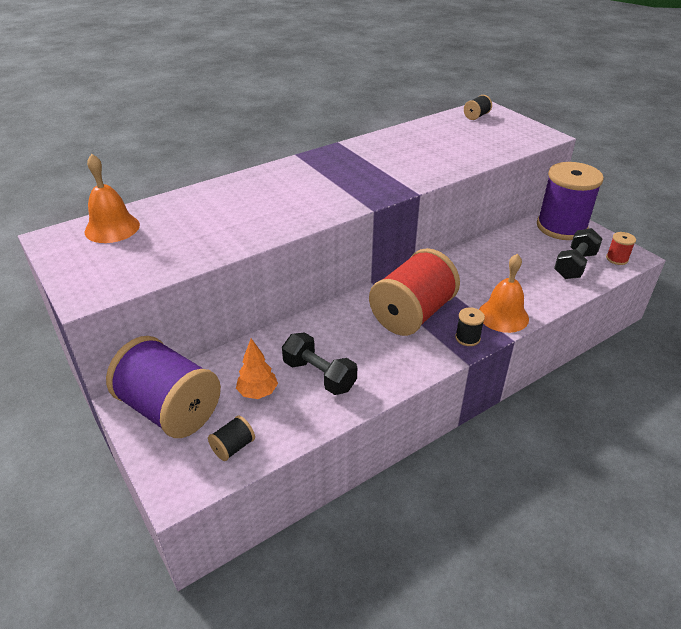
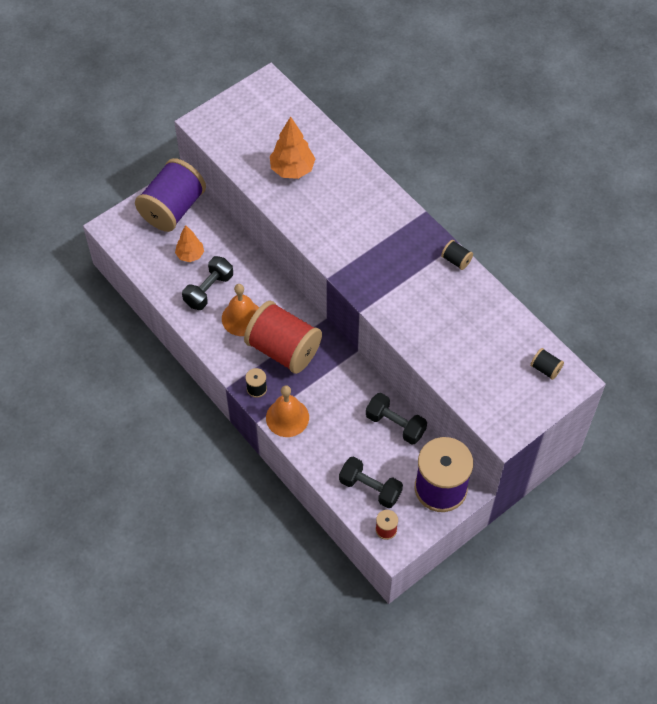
camera: 85 degrees right, 20 degrees up
orange bell [85,153,140,243] -> orange bell moved to [222,284,259,336]
black spool [208,416,255,461] -> black spool moved to [441,240,473,270]
none -> orange tree [270,116,315,179]
none -> black dumbbell [366,393,427,444]

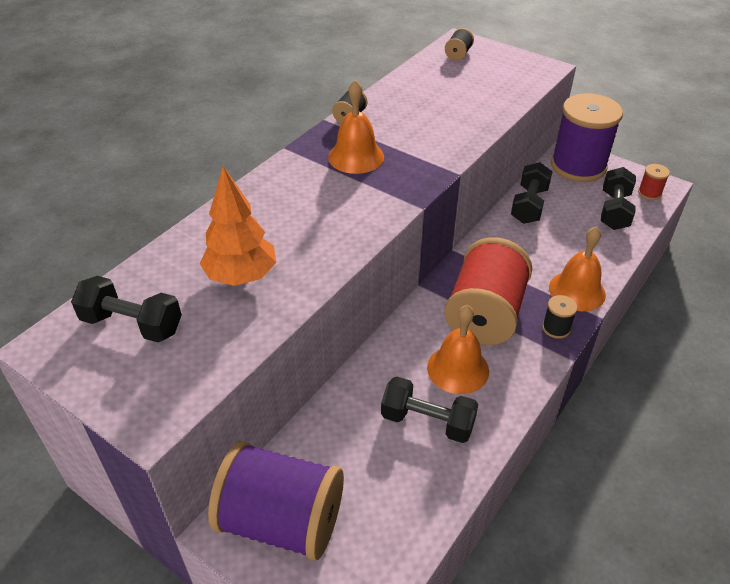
camera: 105 degrees left, 15 degrees down
orange tree [175,225,204,262] -> none
none -> black dumbbell [71,276,182,342]
none -> orange bell [328,80,384,174]

